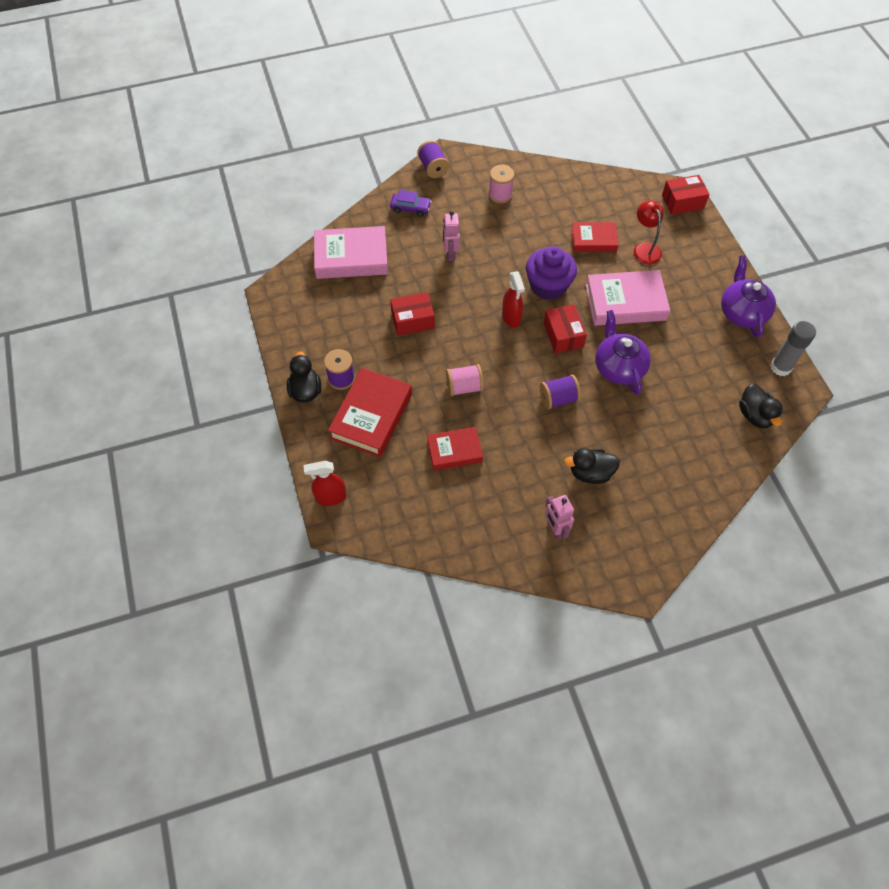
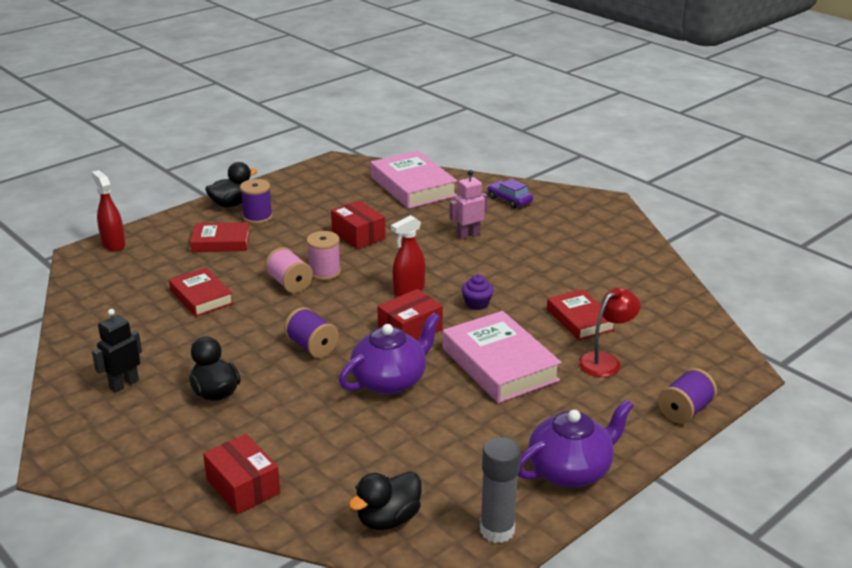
camera: 65 degrees right, 30 degrees down
red book [328,368,412,457] -> red book [190,222,250,252], size x0.62
purple car [390,190,432,217] -> purple car turned 150 degrees clockwise [488,179,533,208]
purple spool [417,140,449,178] -> purple spool moved to [658,368,717,424]
pink spool [489,165,514,203] -> pink spool moved to [306,231,341,280]
purple cupcake [526,246,577,300] -> purple cupcake [462,274,494,310], size x0.48
pink robot [545,495,574,540] -> black robot [92,309,142,393]
red box [662,175,710,215] -> red box moved to [203,434,280,514]

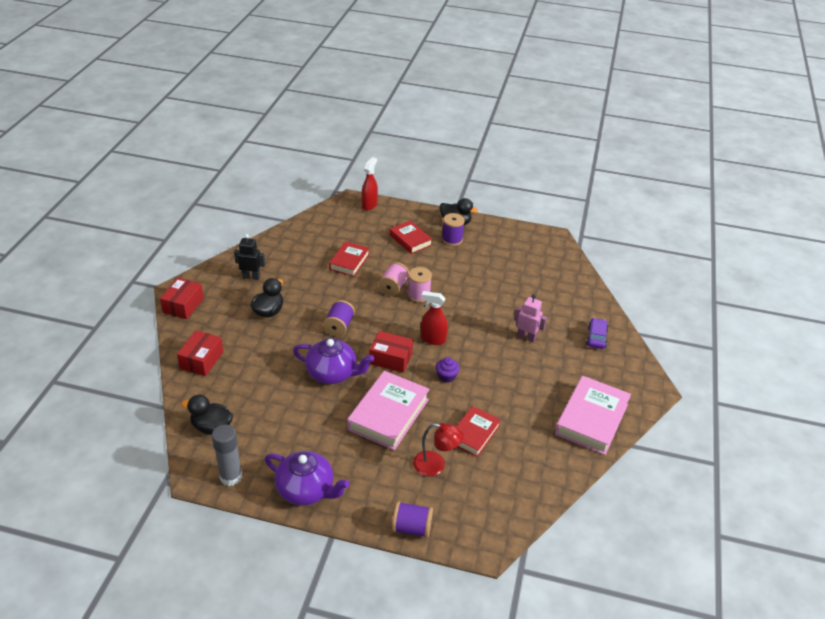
camera: 55 degrees right, 10 degrees up
red box [331,200,386,249] -> red box moved to [160,278,204,319]
pink book [371,151,457,209] -> pink book moved to [555,376,631,455]

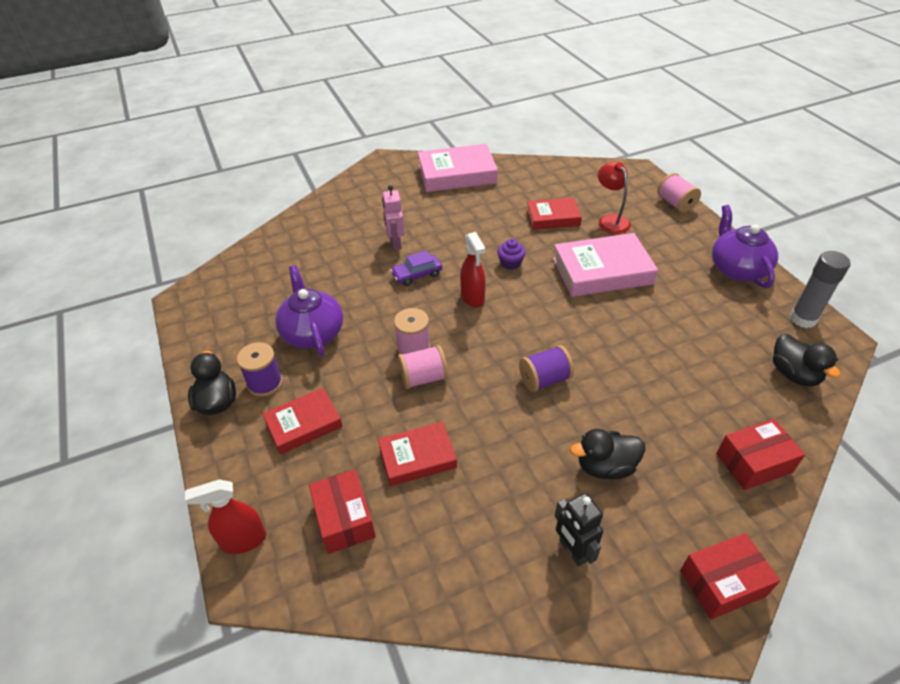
camera: 125 degrees left, 5 degrees up
purple teapot [293,338,374,384] -> purple teapot moved to [275,265,343,356]
red box [369,331,413,373] -> red box moved to [309,469,376,554]
red book [390,220,432,254] -> red book turned 45 degrees clockwise [262,388,343,454]
purple spool [392,501,433,538] -> pink spool [657,173,701,213]
purple car [586,318,608,349] -> purple car moved to [390,250,442,286]

